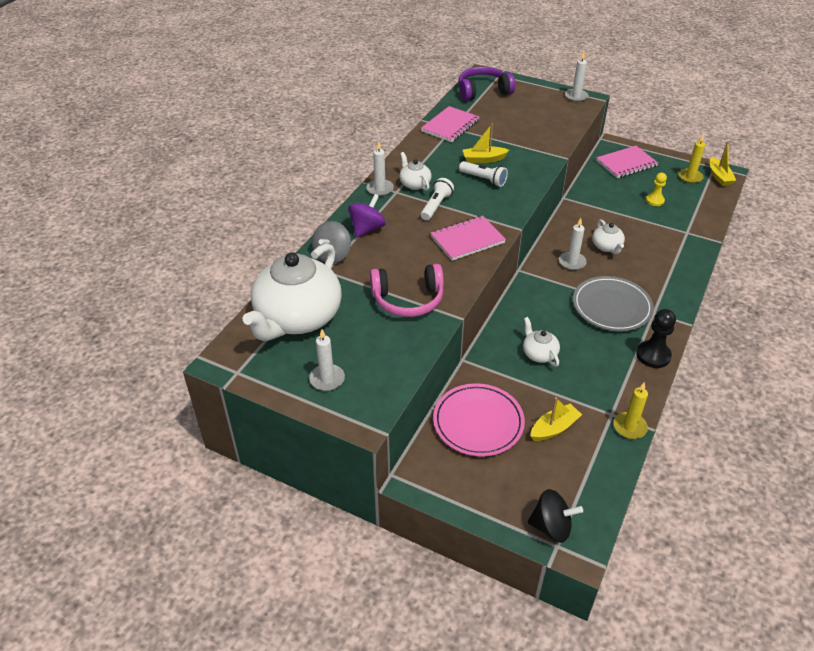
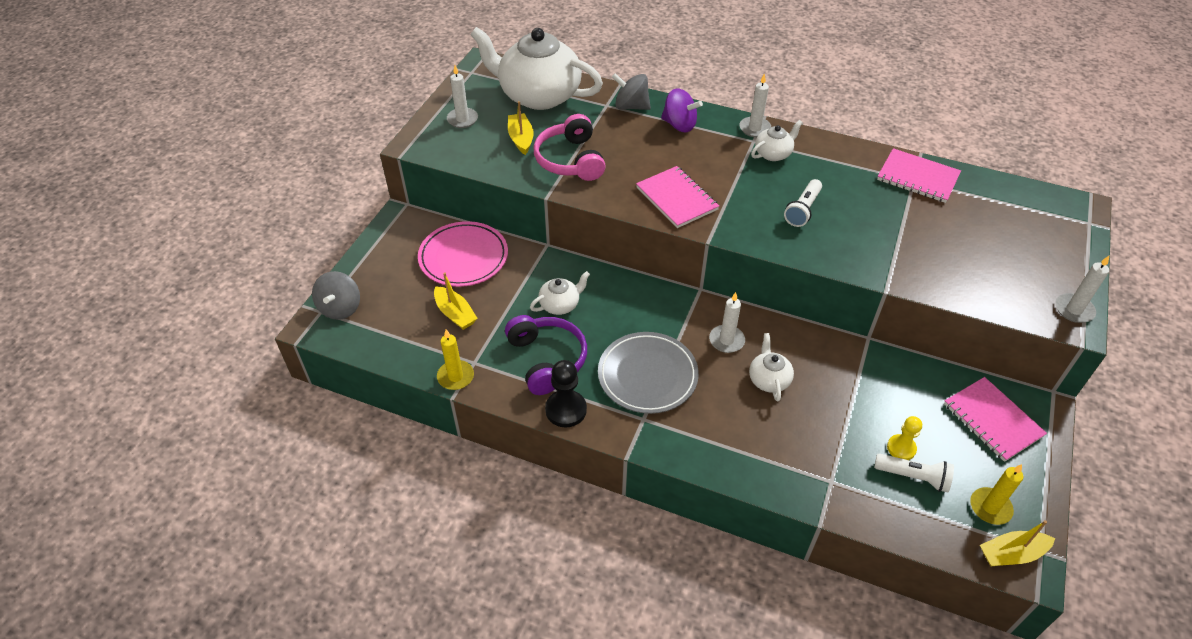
camera: 85 degrees right, 5 degrees up
white flashlight [421,178,454,221] -> white flashlight moved to [874,453,954,493]
purple headphones [458,67,515,101] -> purple headphones moved to [505,315,587,395]
yellow boat [463,123,509,163] -> yellow boat moved to [508,101,534,155]
black spinning top [528,489,583,543] -> grey spinning top [312,271,360,320]
white teapot [592,219,625,254] -> white teapot turned 105 degrees clockwise [749,333,794,402]

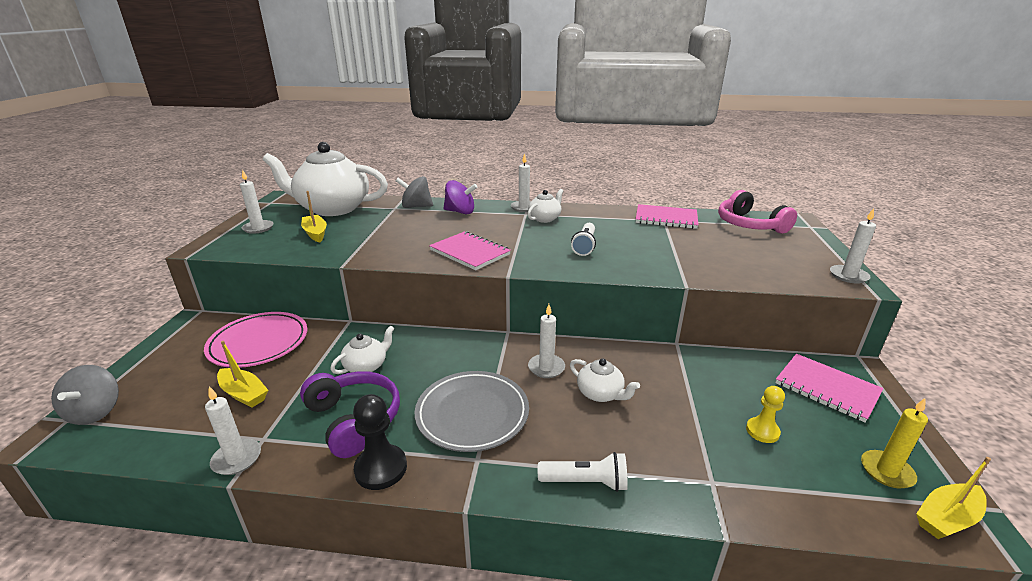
camera: 15 degrees left, 20 degrees down
yellow candle [437,329,474,390] -> white candle [205,386,261,475]
pink headphones [534,114,606,181] -> pink headphones moved to [718,190,797,234]
white teapot [749,333,794,402] -> white teapot turned 150 degrees clockwise [570,358,640,402]
white flashlight [874,453,954,493] -> white flashlight moved to [538,452,628,492]

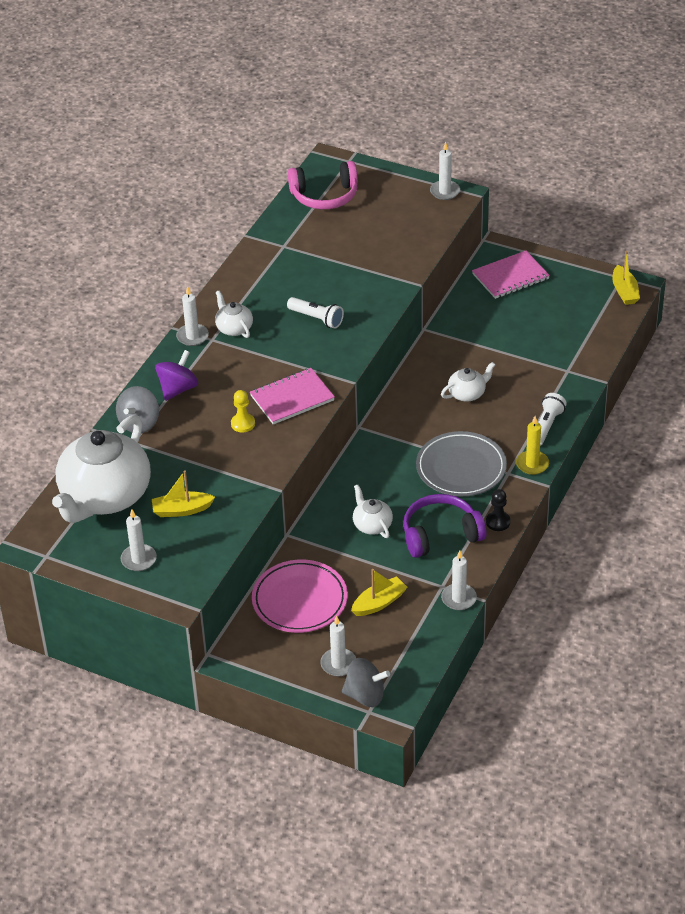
camera: 70 degrees left, 15 degrees up
black pawn [353,394,407,490] -> black pawn [486,489,510,531], size x0.66
white candle [528,304,565,378] -> white candle moved to [320,616,356,676]
pink notebook [636,204,699,229] -> none
yellow pawn [746,386,785,443] -> yellow pawn moved to [231,390,255,432]
yellow candle [861,398,928,489] -> yellow candle moved to [516,416,549,475]

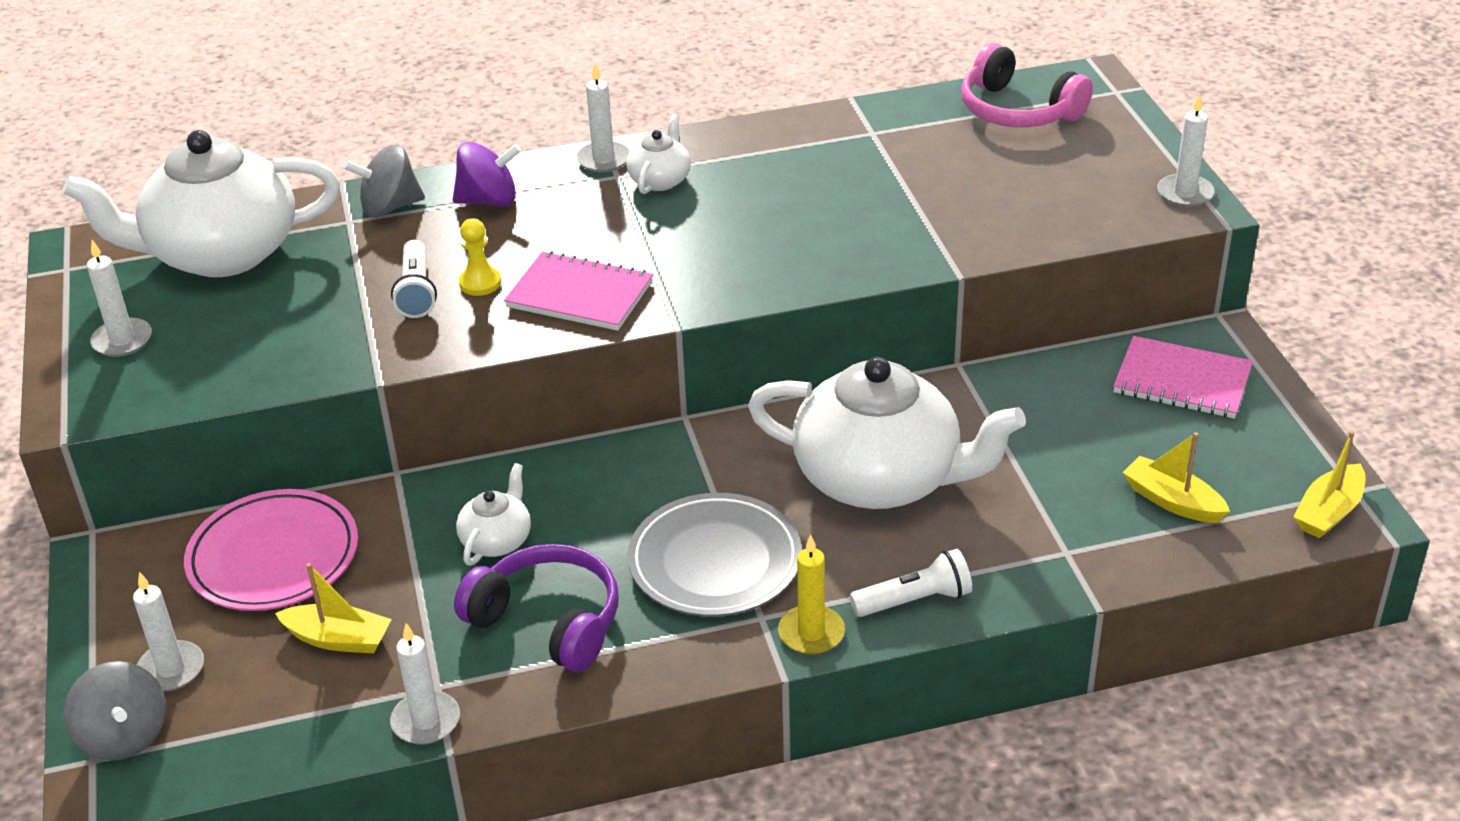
camera: 50 degrees right, 5 degrees down
yellow boat [152,470,215,517] -> yellow boat moved to [1123,432,1230,523]
white flashlight [287,297,344,329] -> white flashlight moved to [391,240,437,318]
white teapot [441,362,495,402] -> white teapot [748,357,1026,509], size x2.30
black pawn [486,489,510,531] -> none

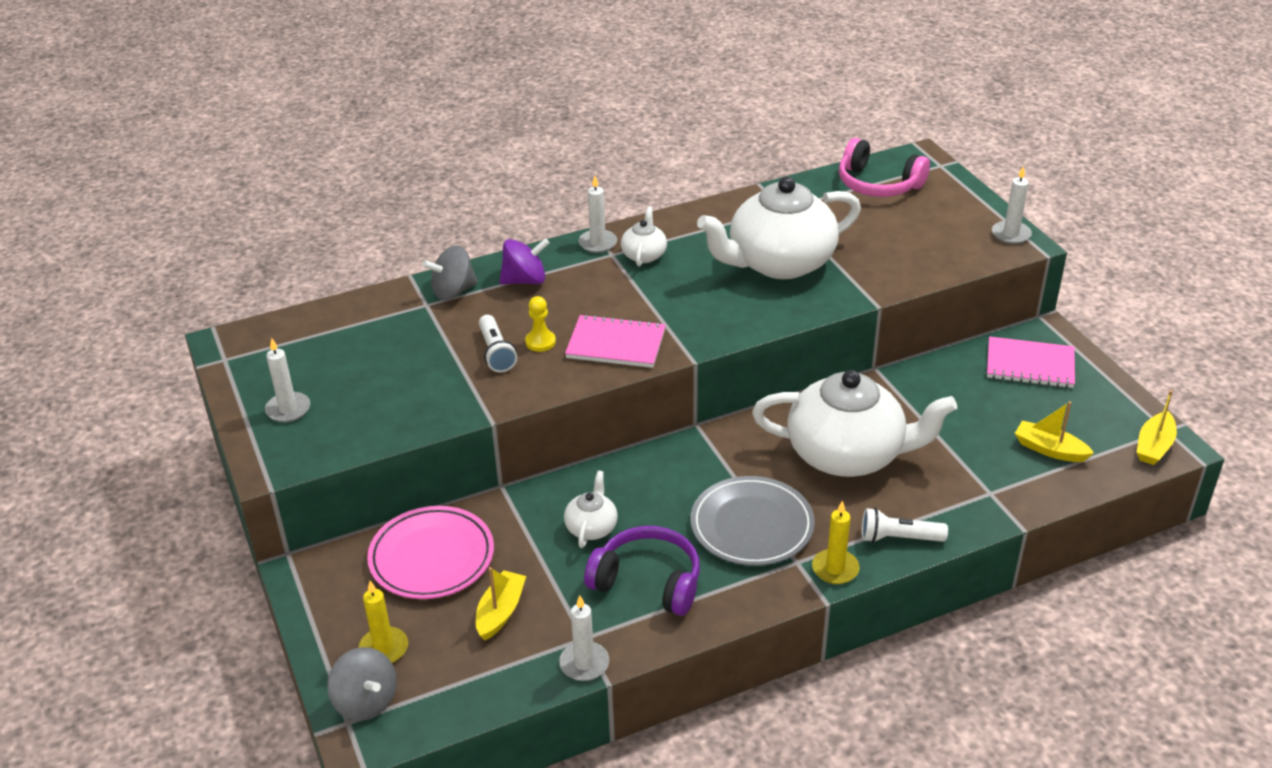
camera: 10 degrees left, 0 degrees up
white teapot [62,130,340,277] -> white teapot moved to [697,176,861,279]
white candle [133,572,204,691] -> yellow candle [359,581,408,663]
yellow boat [275,563,392,654] -> yellow boat turned 75 degrees counterclockwise [476,567,526,640]
white flashlight [850,549,972,617] -> white flashlight turned 150 degrees counterclockwise [862,508,948,543]

